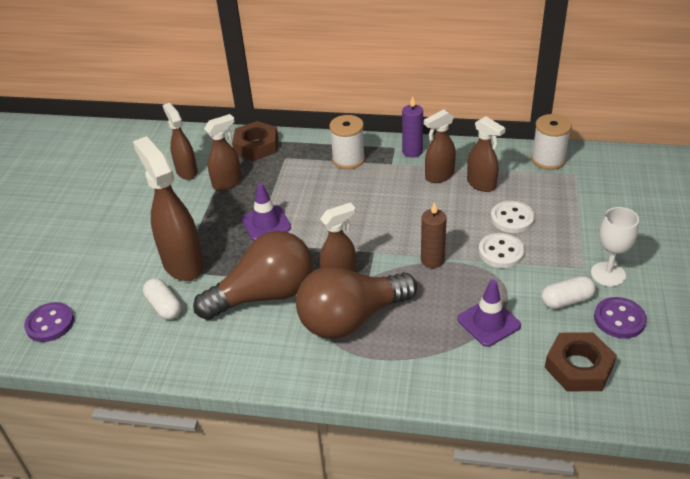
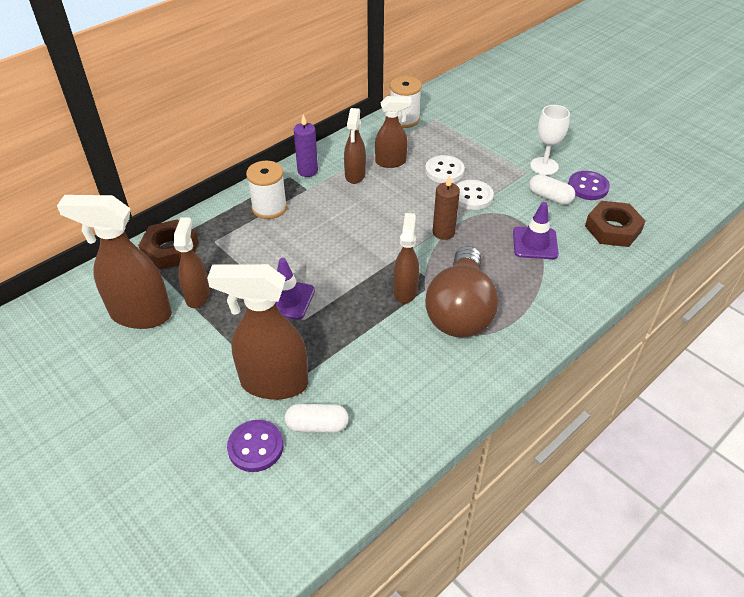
camera: 55 degrees left, 5 degrees up
purple button [24,302,74,342] -> purple button moved to [227,420,283,472]
brown spray bottle [163,103,198,180] -> brown spray bottle [57,195,172,329], size x1.66
brown light bulb [193,231,313,320] -> none
white capsule [541,276,596,309] -> white capsule turned 75 degrees counterclockwise [529,174,575,205]

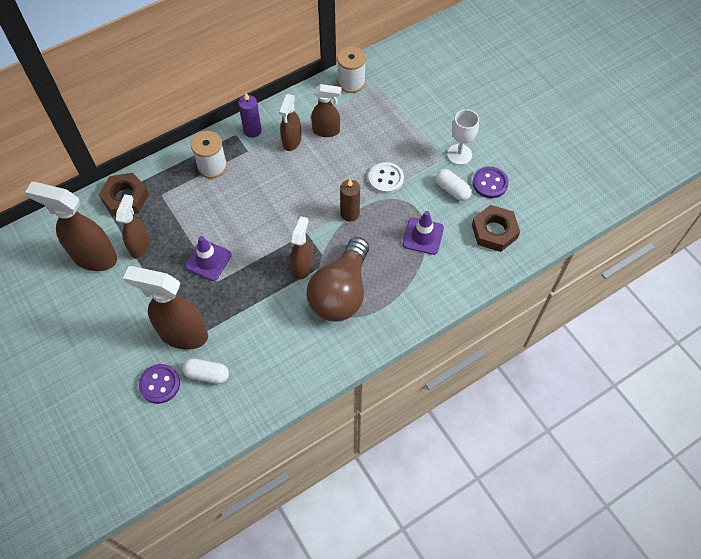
camera: 10 degrees right, 15 degrees up
white button [425,155,465,183] -> none

